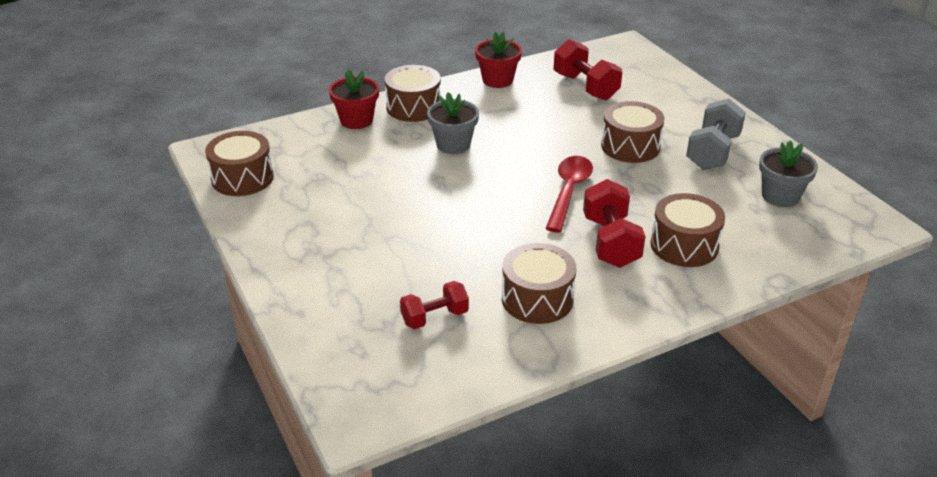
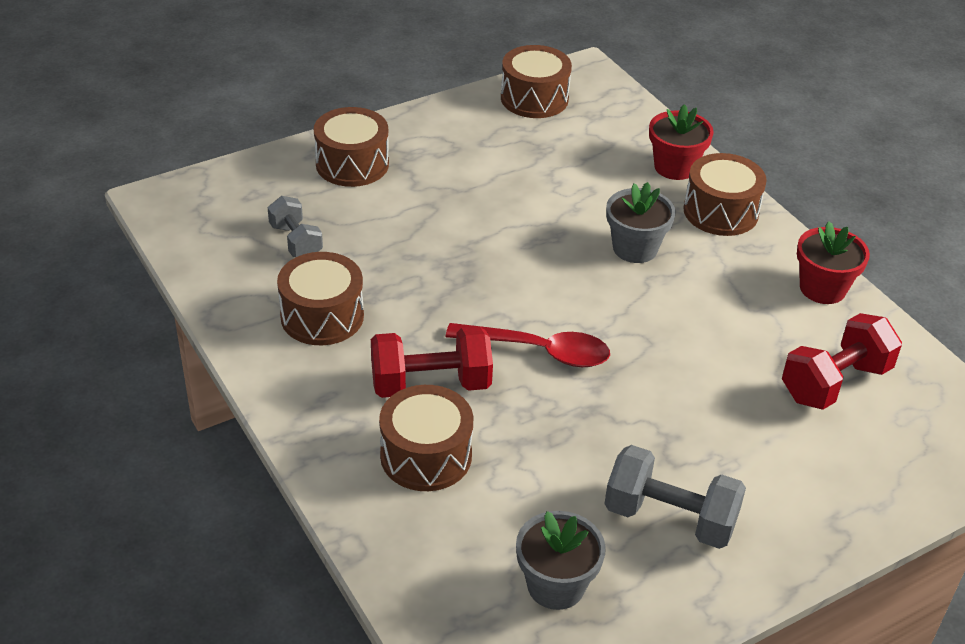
camera: 85 degrees right, 5 degrees up
red dumbbell [400,281,469,329] -> grey dumbbell [268,196,323,257]
brown drum [601,101,665,163] -> brown drum moved to [314,107,389,187]

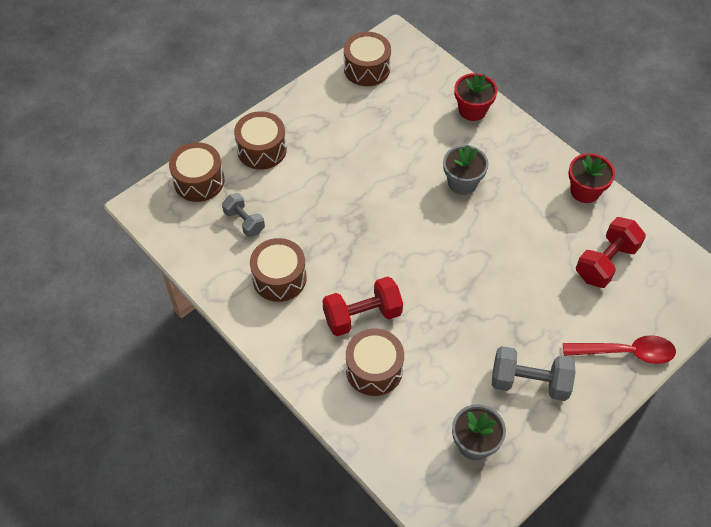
camera: 10 degrees left, 15 degrees up
red spoon [445,323,610,367] -> red spoon moved to [563,335,676,364]
brown drum [684,153,767,236] -> brown drum moved to [169,142,224,202]

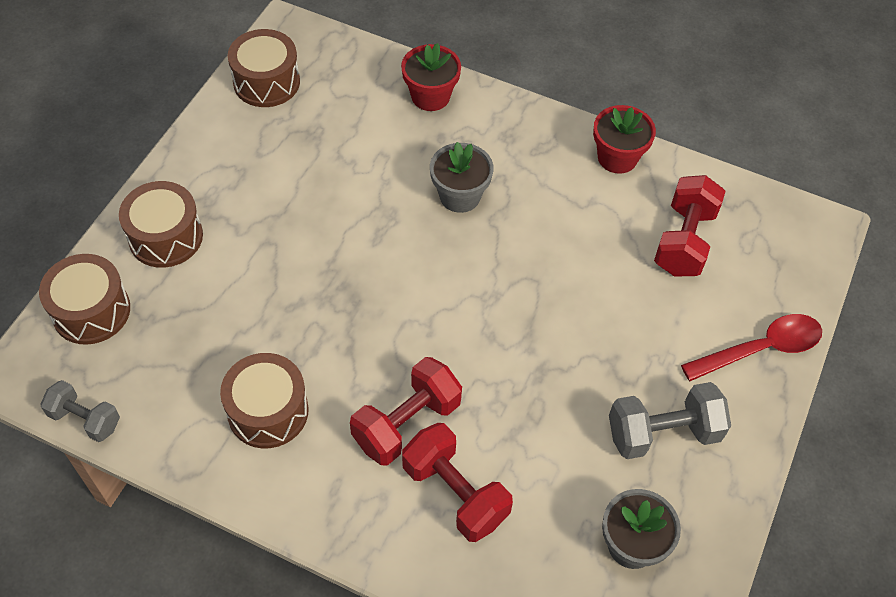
camera: 25 degrees left, 0 degrees up
grey dumbbell [222,193,265,237] -> grey dumbbell moved to [40,380,120,442]
brown drum [346,329,404,396] -> red dumbbell [402,423,513,542]

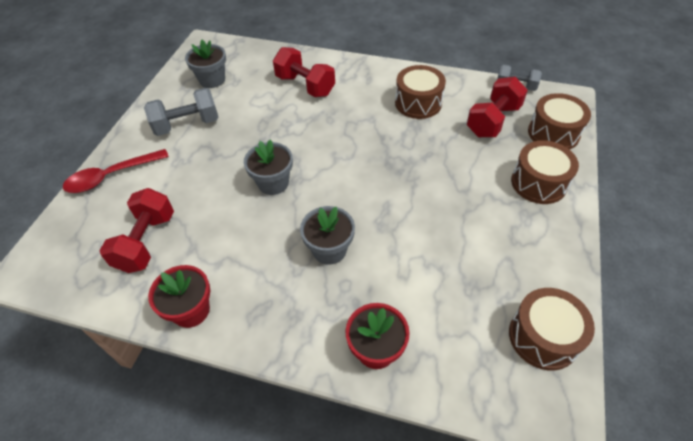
camera: 175 degrees right, 5 degrees down
red dumbbell [350,357,462,466] -> red dumbbell moved to [467,77,528,137]
none -> grey flower pot [244,140,293,195]

